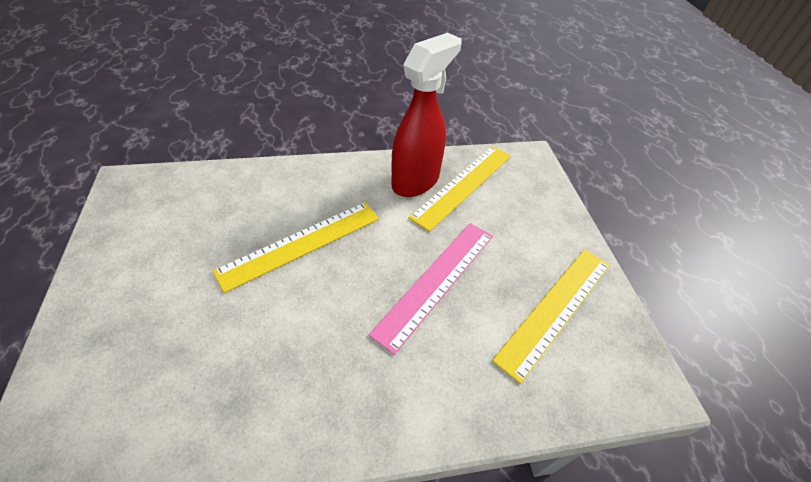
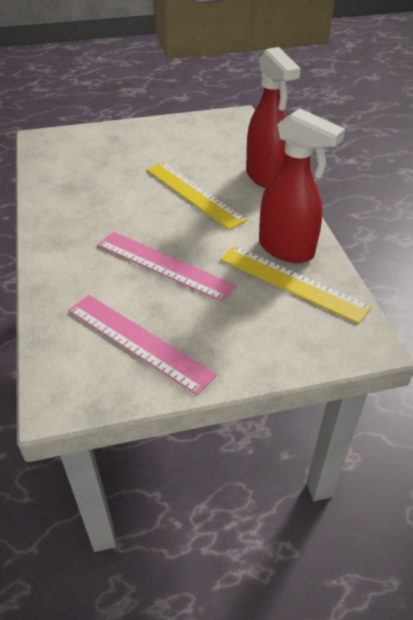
camera: 90 degrees right, 5 degrees down
yellow ruler [492,249,610,384] -> pink ruler [68,295,217,395]
none -> red spray bottle [246,47,301,188]

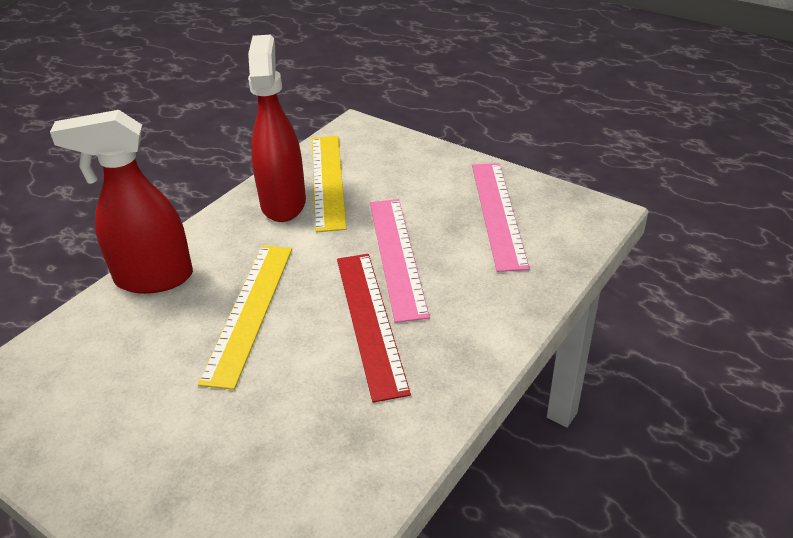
camera: 130 degrees left, 5 degrees down
red spray bottle [246,47,301,188] -> red spray bottle turned 120 degrees counterclockwise [50,110,193,294]
none -> red ruler [337,254,411,403]

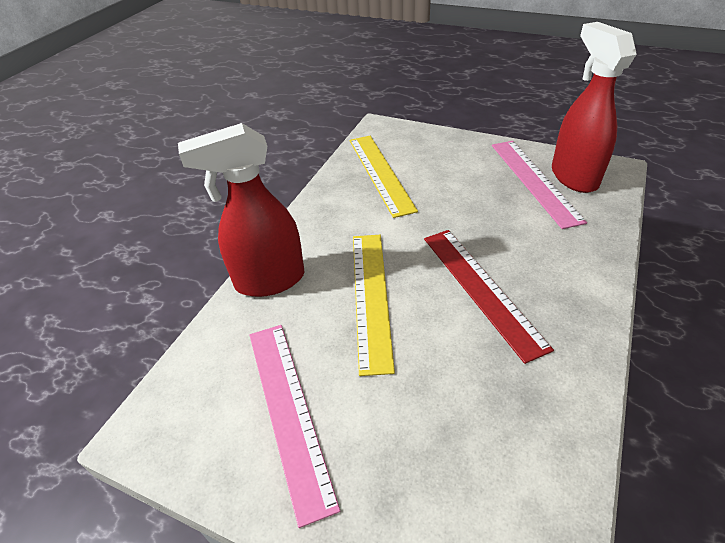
camera: 10 degrees left, 5 degrees up
red spray bottle [248,35,306,222] -> red spray bottle moved to [552,22,637,193]
pink ruler [370,199,430,323] -> pink ruler moved to [249,325,340,528]

